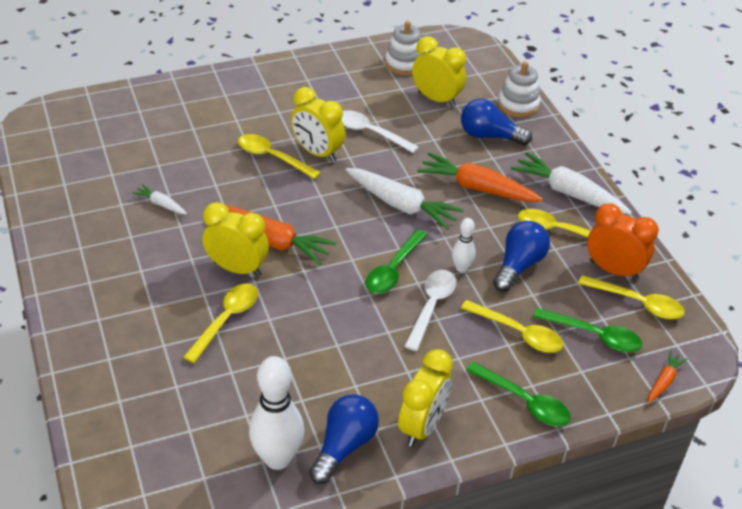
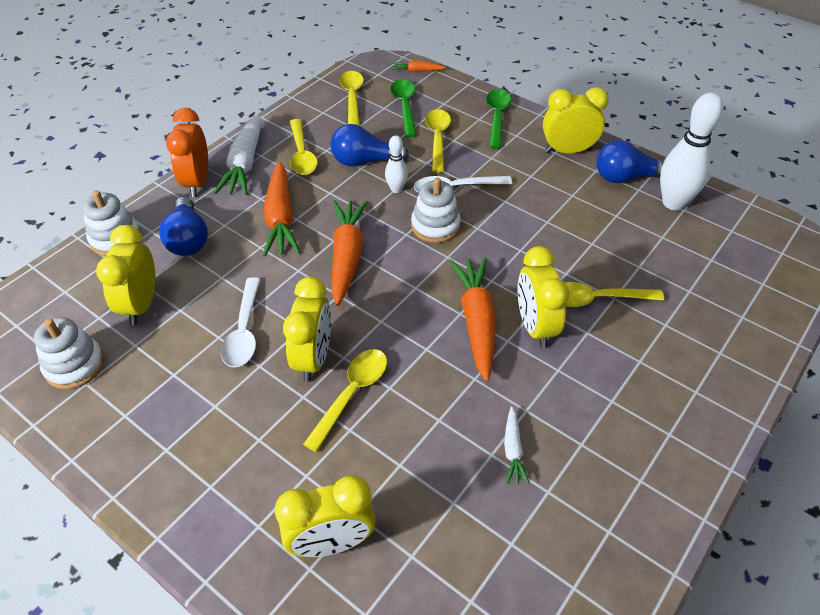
camera: 120 degrees left, 5 degrees up
yellow spoon [238,134,321,179] -> yellow spoon turned 150 degrees counterclockwise [303,349,387,452]
white carrot [346,168,464,230] -> orange carrot [332,200,368,306]
green spoon [366,230,427,293] -> white stacking toy [411,178,461,243]
orange clock [587,203,659,280] -> orange clock moved to [166,108,208,197]
none -> yellow clock [275,475,376,557]

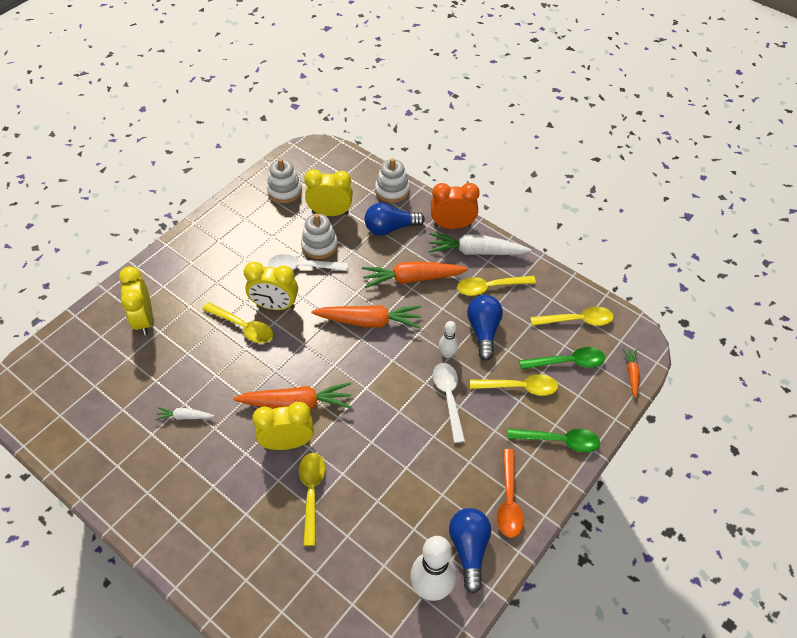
camera: 90 degrees right, 5 degrees up
white stacking toy [411,178,461,243] -> white stacking toy moved to [301,214,338,259]
yellow clock [543,87,609,154] -> orange spoon [497,449,524,538]

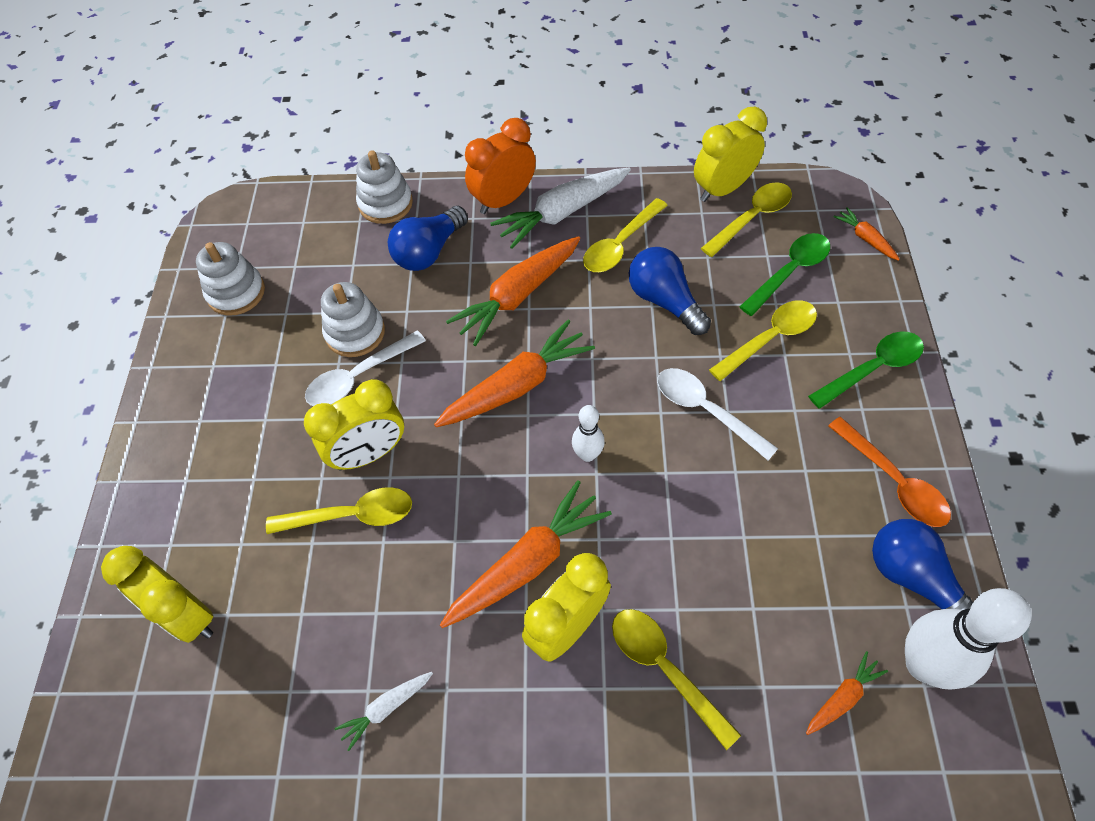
camera: 35 degrees left, 5 degrees up
yellow clock [304,169,353,216] -> yellow clock moved to [694,107,767,202]
white bowling pin [439,321,458,358] -> white bowling pin moved to [572,405,605,462]
none -> orange carrot [806,651,888,735]

